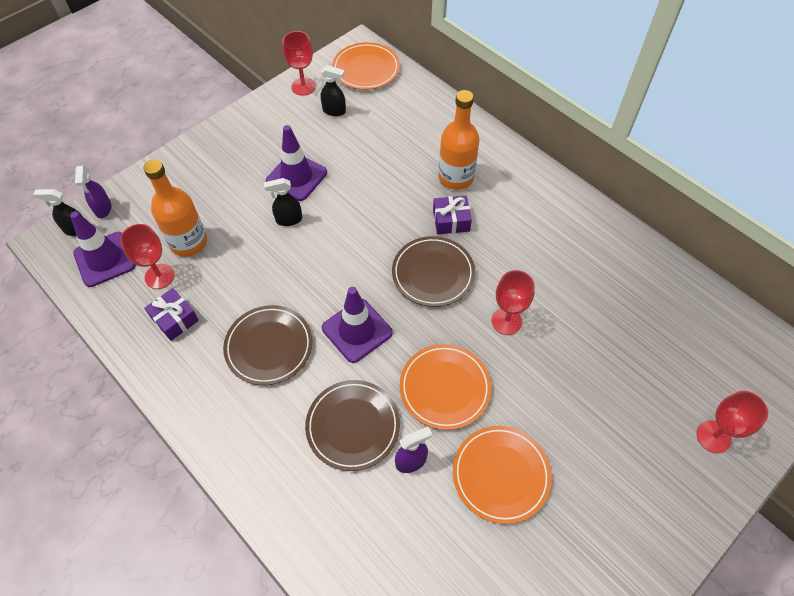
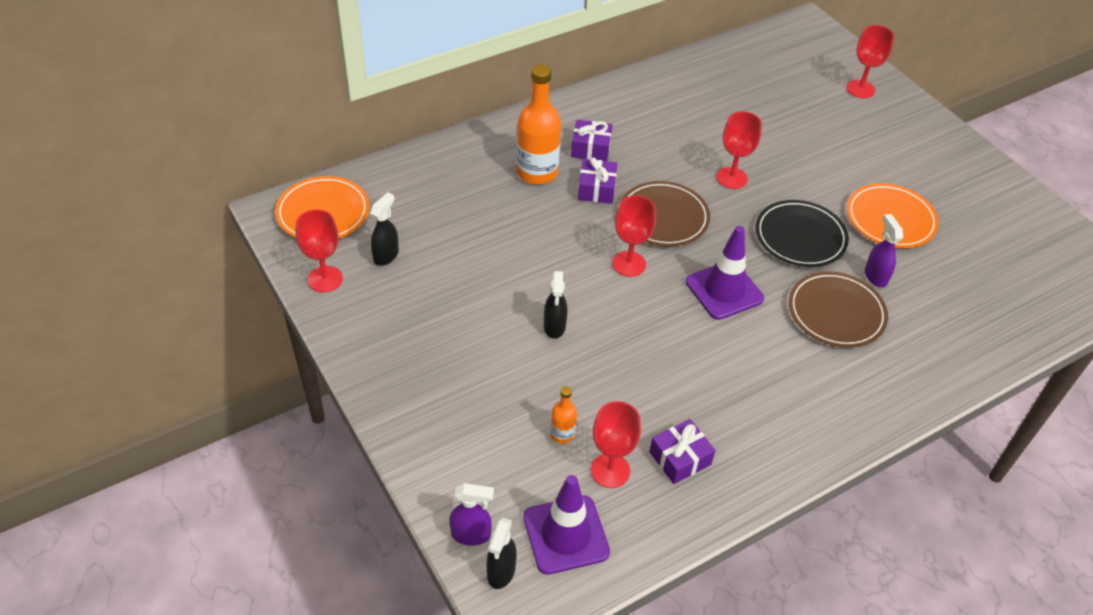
camera: 80 degrees left, 10 degrees down
orange bottle [143,159,207,257] -> orange bottle [550,386,577,444], size x0.48
brown plate [223,305,312,385] -> none
purple traffic cone [266,125,327,201] -> none
orange plate [400,344,491,430] -> black plate [755,200,849,267]
none -> purple gift [571,120,612,161]
none -> red goblet [612,196,656,277]

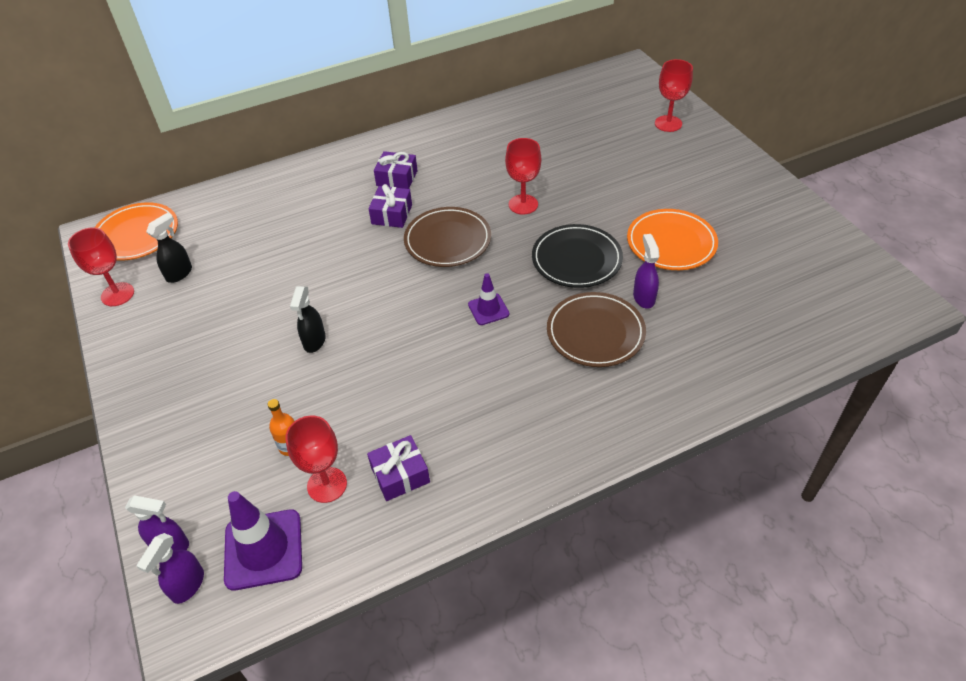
camera: 10 degrees right, 0 degrees up
black spray bottle [486,518,517,589] -> purple spray bottle [137,533,204,604]
orange bottle [516,65,561,184] -> none
red goblet [612,196,656,277] -> none
purple traffic cone [686,226,764,320] -> purple traffic cone [468,273,509,325], size x0.57

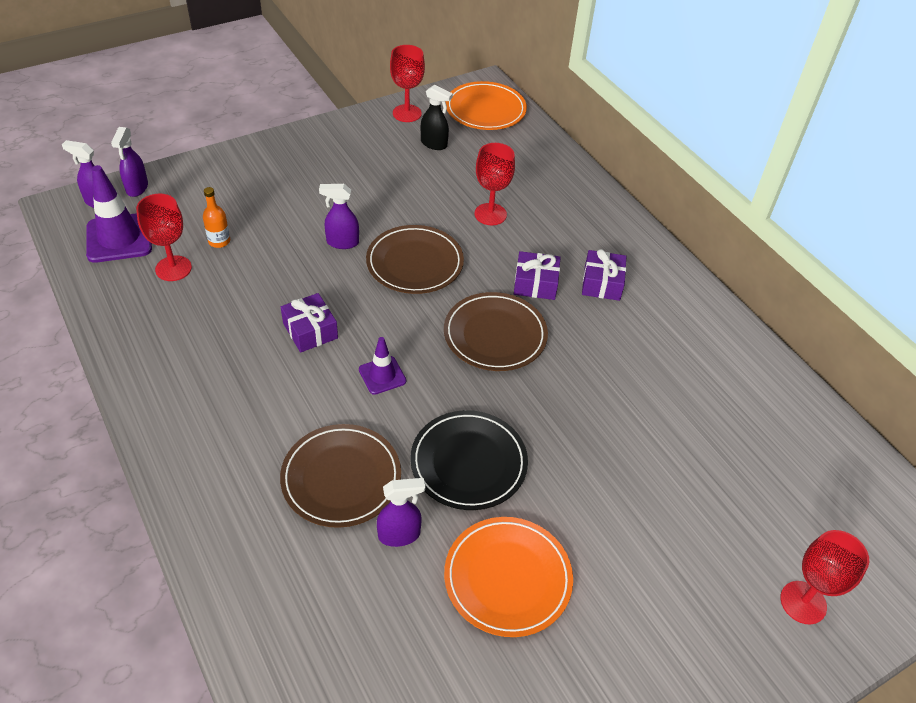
camera: 80 degrees right, 0 degrees up
black spray bottle [290,286,326,353] -> purple spray bottle [319,184,359,249]
purple gift [367,435,430,501] -> purple gift moved to [281,293,338,353]
red goblet [505,138,541,215] -> red goblet moved to [475,143,515,225]
none -> brown plate [366,225,464,294]

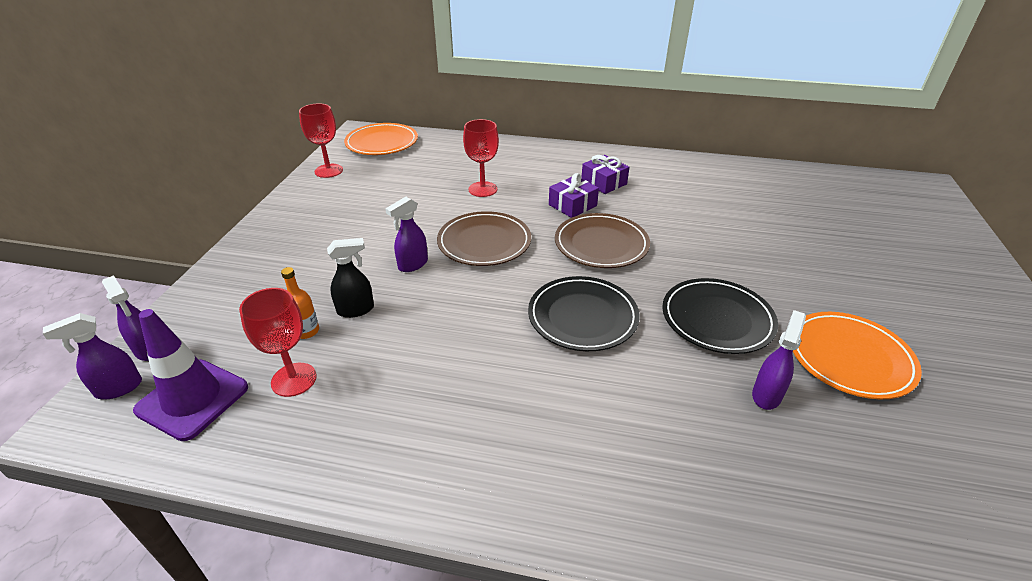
camera: 45 degrees left, 10 degrees down
brown plate [280,424,401,528] -> none
purple gift [281,293,338,353] -> none
purple traffic cone [359,337,406,395] -> black plate [528,276,640,351]
black spray bottle [421,85,453,150] -> black spray bottle moved to [327,238,374,318]
red goblet [780,530,869,624] -> none

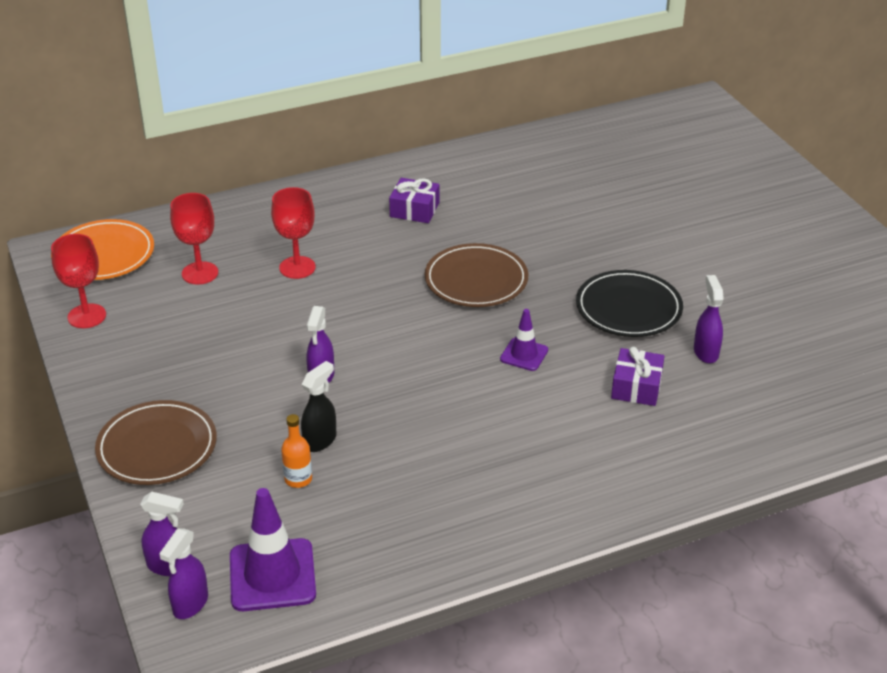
camera: 35 degrees left, 0 degrees up
red goblet [239,288,317,397] -> red goblet moved to [170,193,218,285]
brown plate [437,211,531,266] -> brown plate moved to [95,400,217,485]
black plate [528,276,640,351] -> purple traffic cone [500,309,548,371]
purple gift [549,173,599,218] -> purple gift moved to [611,347,665,406]
orange plate [793,312,922,399] -> none

